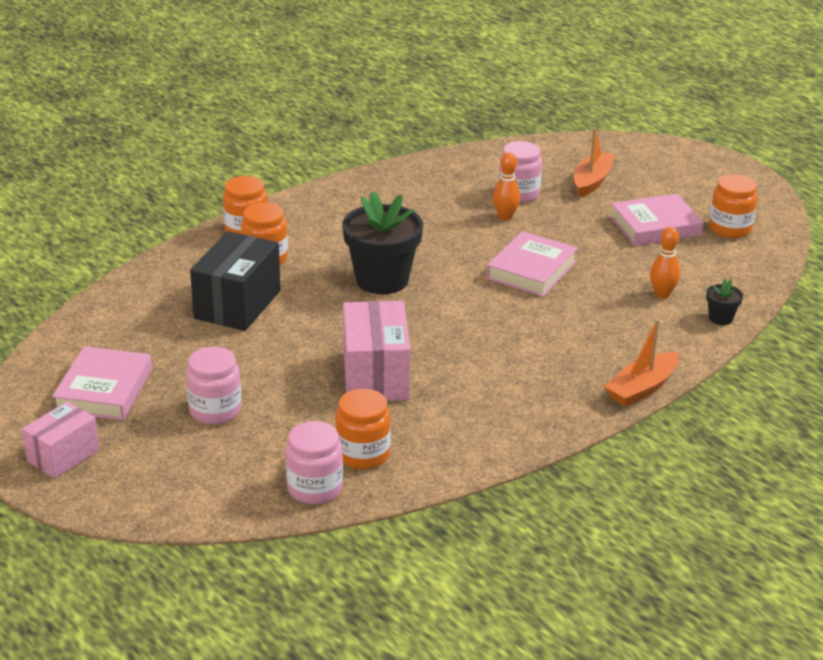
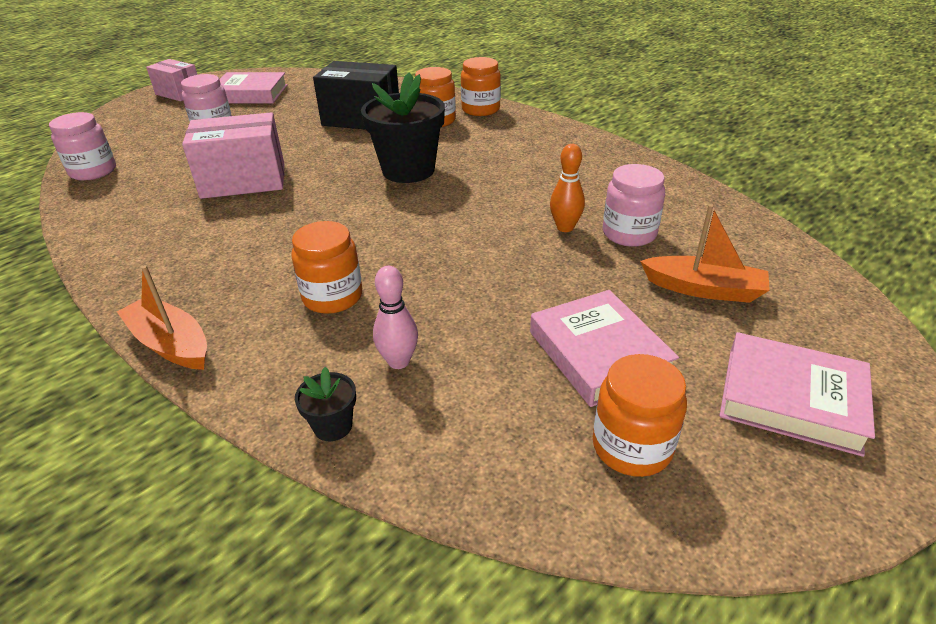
camera: 85 degrees right, 5 degrees up
orange jar [335,389,391,469] -> orange jar moved to [291,221,362,314]
pink book [486,231,578,297] -> pink book moved to [719,332,875,457]
orange bowling pin [650,226,680,299] -> pink bowling pin [373,266,418,369]

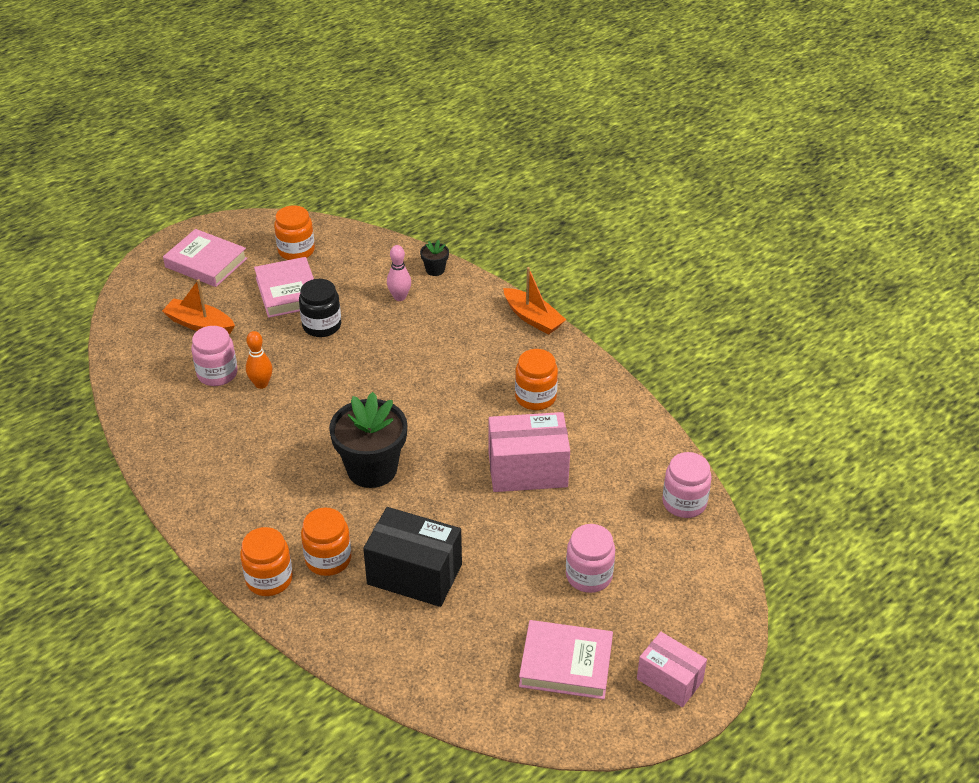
camera: 175 degrees left, 5 degrees up
orange jar [291,221,362,314] -> orange jar moved to [515,349,558,410]
none -> black jar [299,279,341,337]

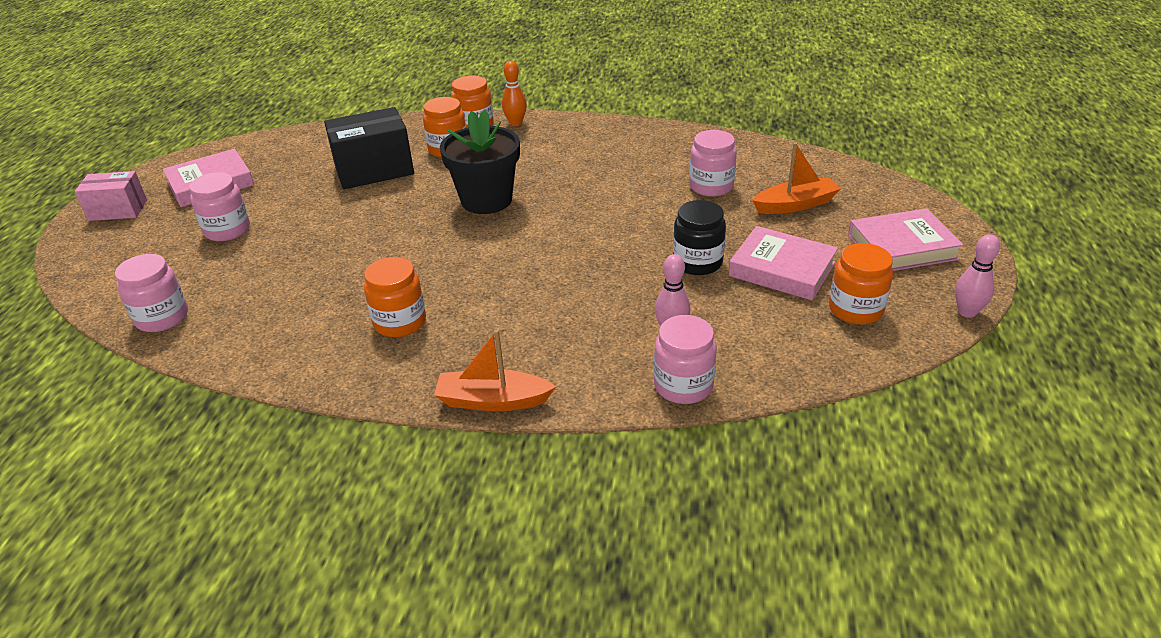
camera: 140 degrees right, 5 degrees down
orange bowling pin [246,331,272,389] -> orange bowling pin moved to [502,61,527,126]
black flower pot [420,240,449,276] -> pink jar [654,315,717,404]
pink box [489,412,570,492] -> none
none -> pink bowling pin [955,234,1000,318]

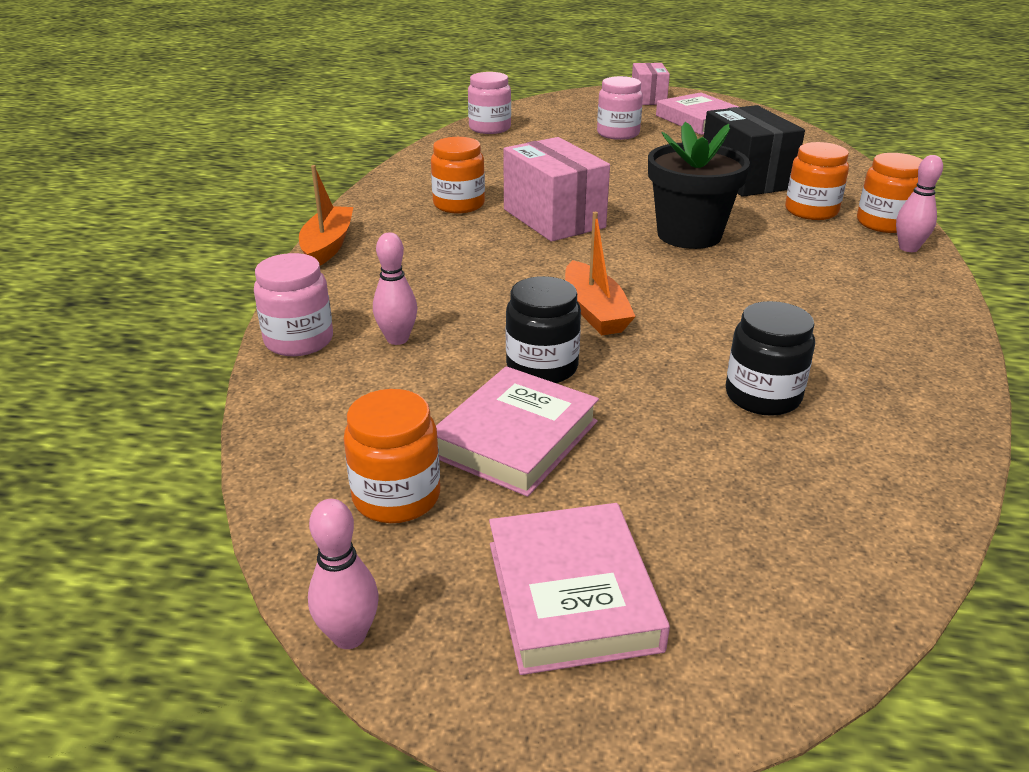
camera: 90 degrees right, 5 degrees down
orange bowling pin [502,61,527,126] -> pink bowling pin [896,155,943,252]
pink jar [689,130,737,197] -> black jar [726,301,815,416]
orange boat [752,142,841,214] -> orange boat moved to [565,212,636,335]
none -> pink box [503,137,610,242]

